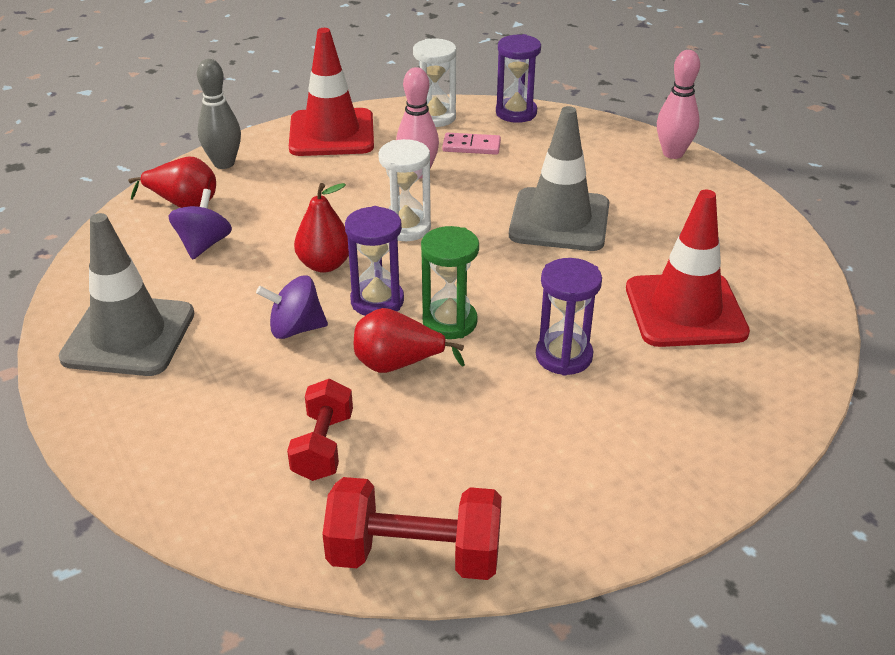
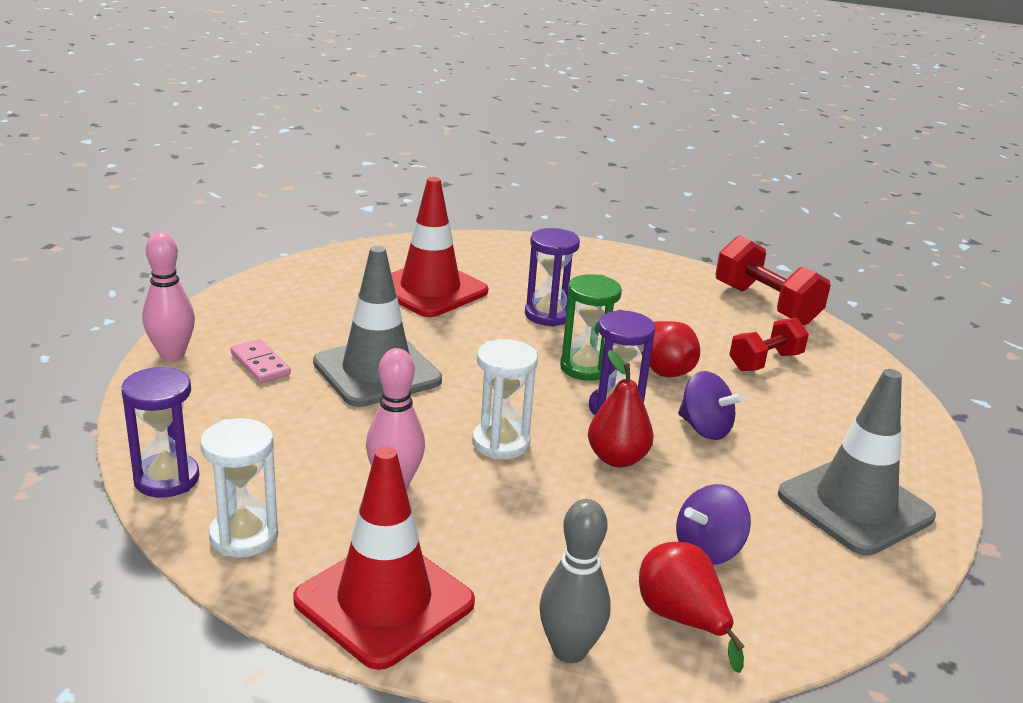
camera: 135 degrees left, 10 degrees down
pink domino [442,133,501,155] -> pink domino moved to [230,339,291,383]

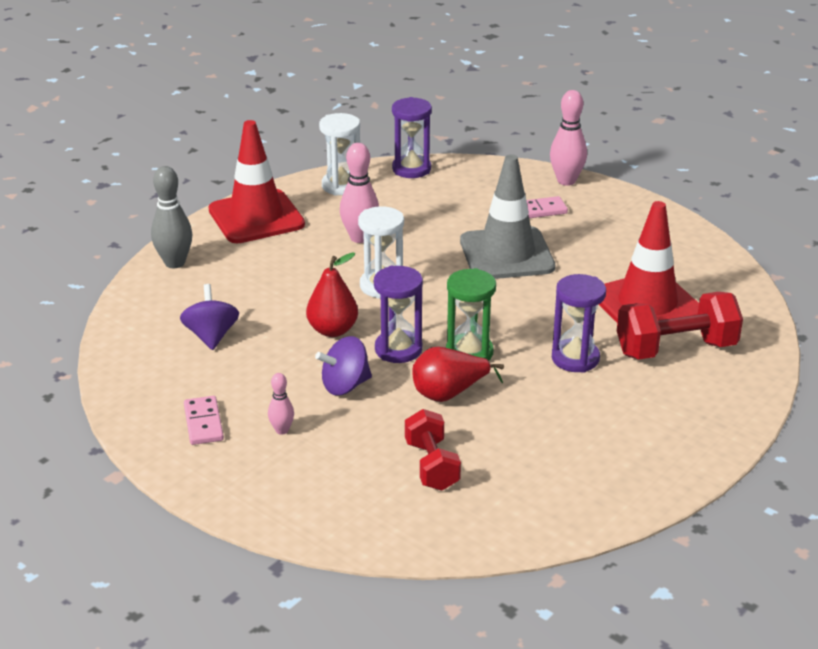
camera: 115 degrees right, 5 degrees up
red pear [639,542,745,673] -> none
red dumbbell [716,235,831,325] -> red dumbbell moved to [617,292,743,359]
grey traffic cone [778,369,936,556] -> pink domino [184,396,224,445]
none -> pink bowling pin [268,373,294,435]

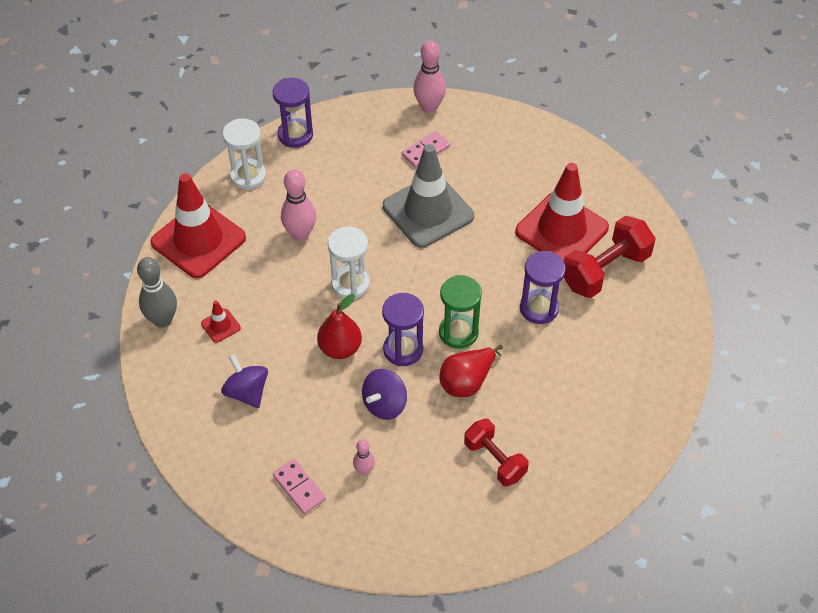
camera: 25 degrees left, 20 degrees up
none -> red traffic cone [201,300,241,343]

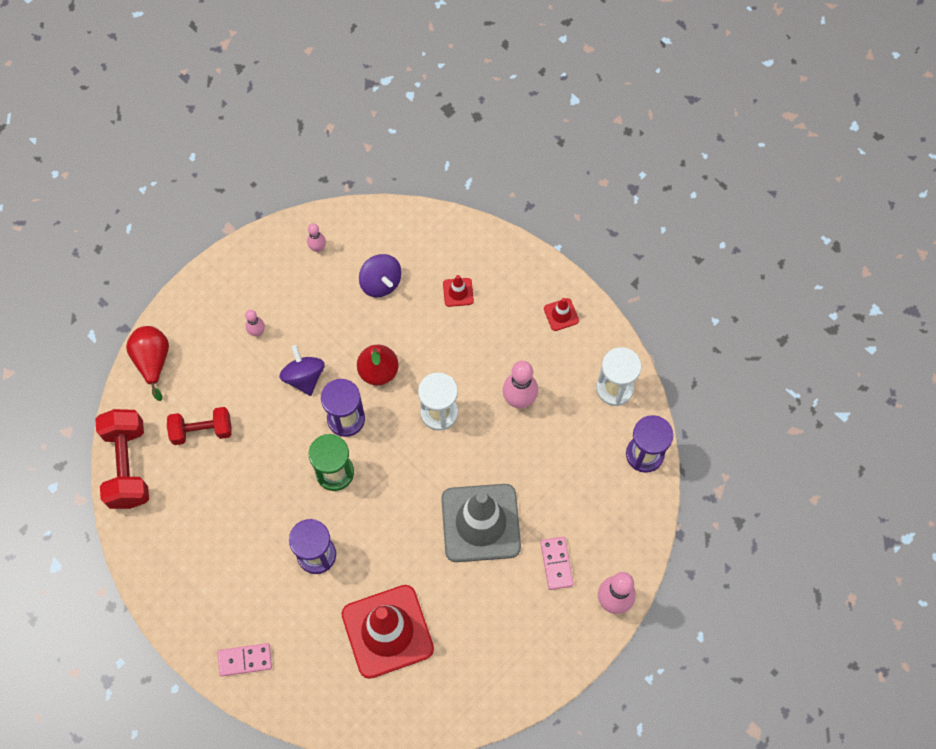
camera: 120 degrees right, 15 degrees up
grey bowling pin [137,257,177,328] -> none
red traffic cone [151,173,246,278] -> red traffic cone [544,298,579,331], size x0.41
purple spinning top [221,354,268,408] -> purple spinning top turned 60 degrees clockwise [359,254,402,297]
pink domino [273,459,326,514] -> pink domino moved to [217,643,272,676]
red pear [439,345,503,397] -> red pear moved to [126,326,169,401]
red dumbbell [564,215,655,298] -> red dumbbell moved to [95,409,149,509]
none -> pink bowling pin [307,223,326,252]

